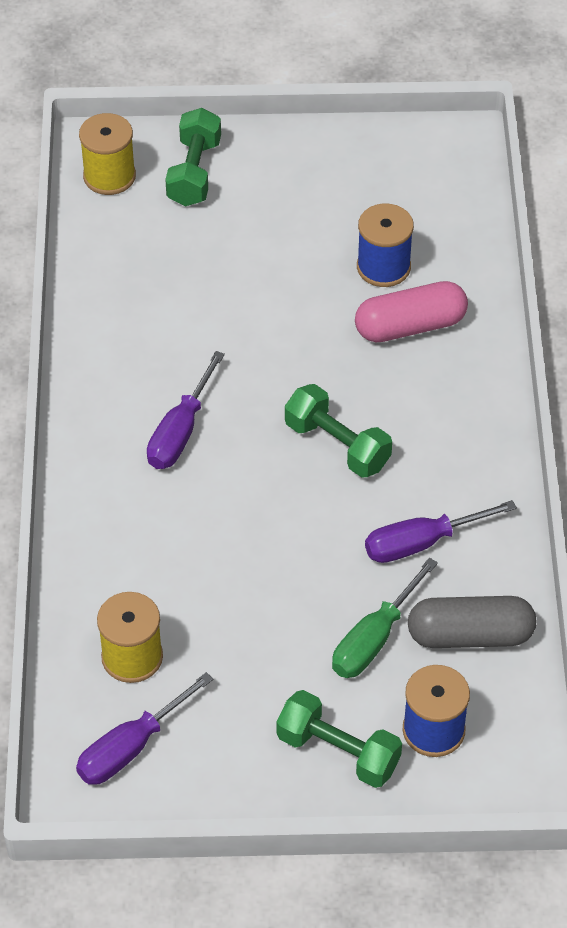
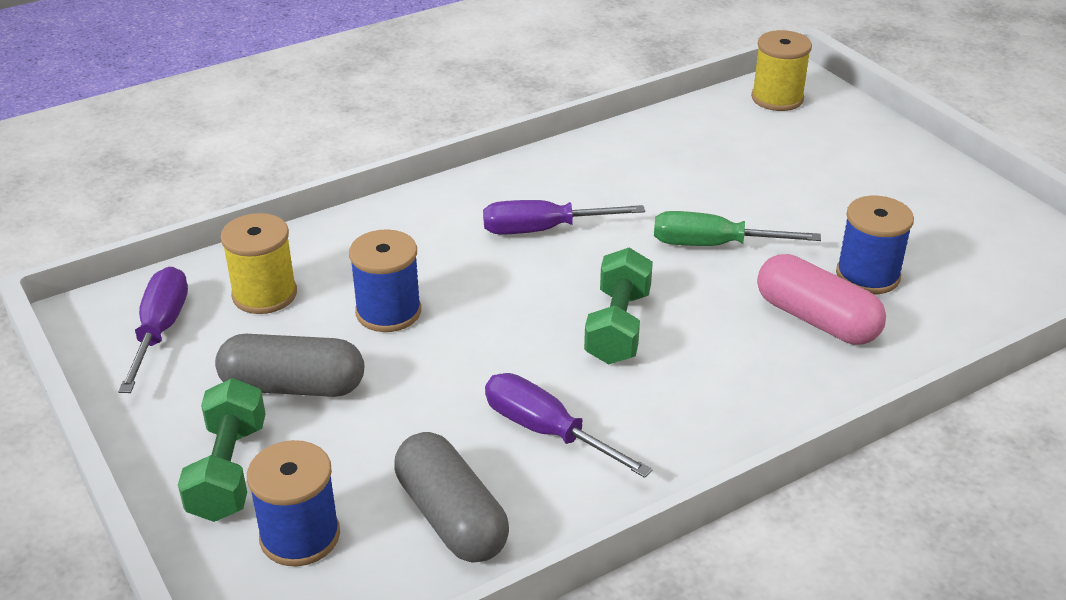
camera: 60 degrees right, 15 degrees down
purple screwdriver [76,672,213,785] -> purple screwdriver turned 75 degrees clockwise [118,267,188,393]
green dumbbell [165,108,221,206] -> none
green screwdriver [332,558,438,678] -> green screwdriver moved to [654,211,821,246]
none -> grey capsule [215,334,364,397]
none -> blue spool [349,229,421,332]

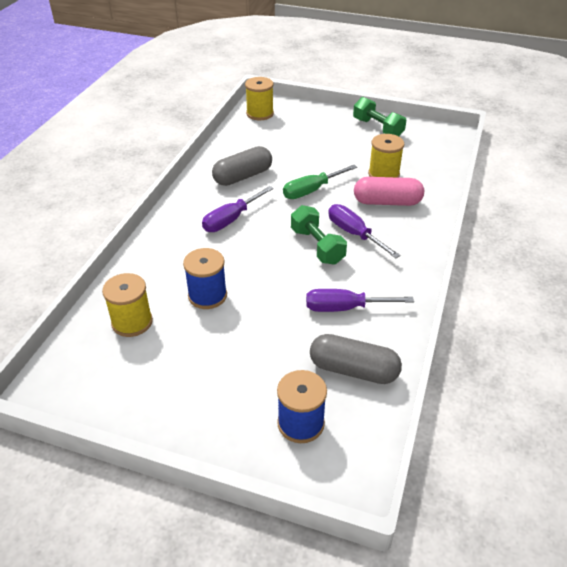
camera: 40 degrees left, 5 degrees up
purple screwdriver [118,267,188,393] -> purple screwdriver moved to [328,204,400,258]
green dumbbell [178,378,265,522] -> green dumbbell moved to [353,97,406,136]
grey capsule [215,334,364,397] -> grey capsule moved to [212,146,272,186]
blue spool [836,196,914,294] -> yellow spool [368,134,404,178]

